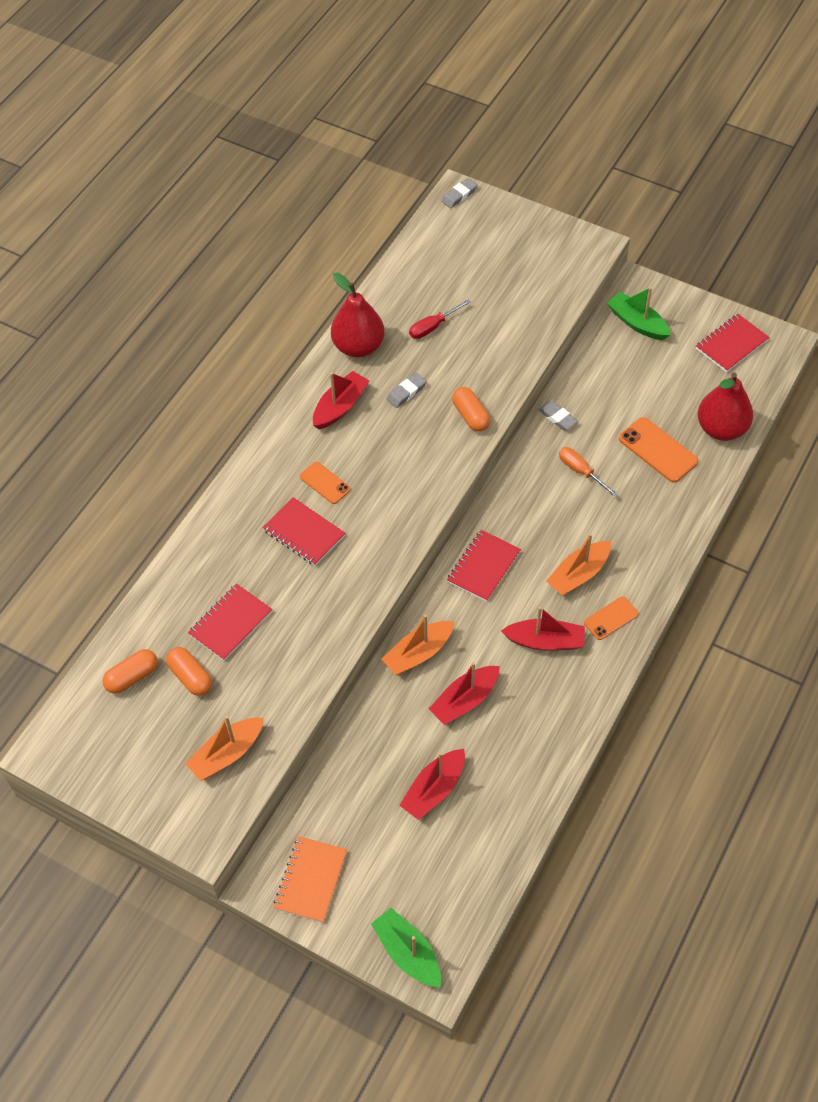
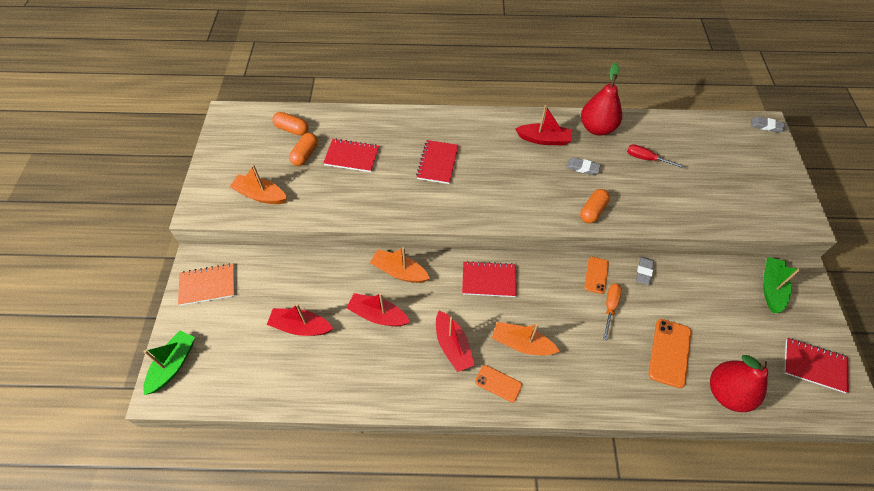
camera: 60 degrees right, 0 degrees up
orange phone [300,462,351,504] -> orange phone moved to [584,257,609,294]

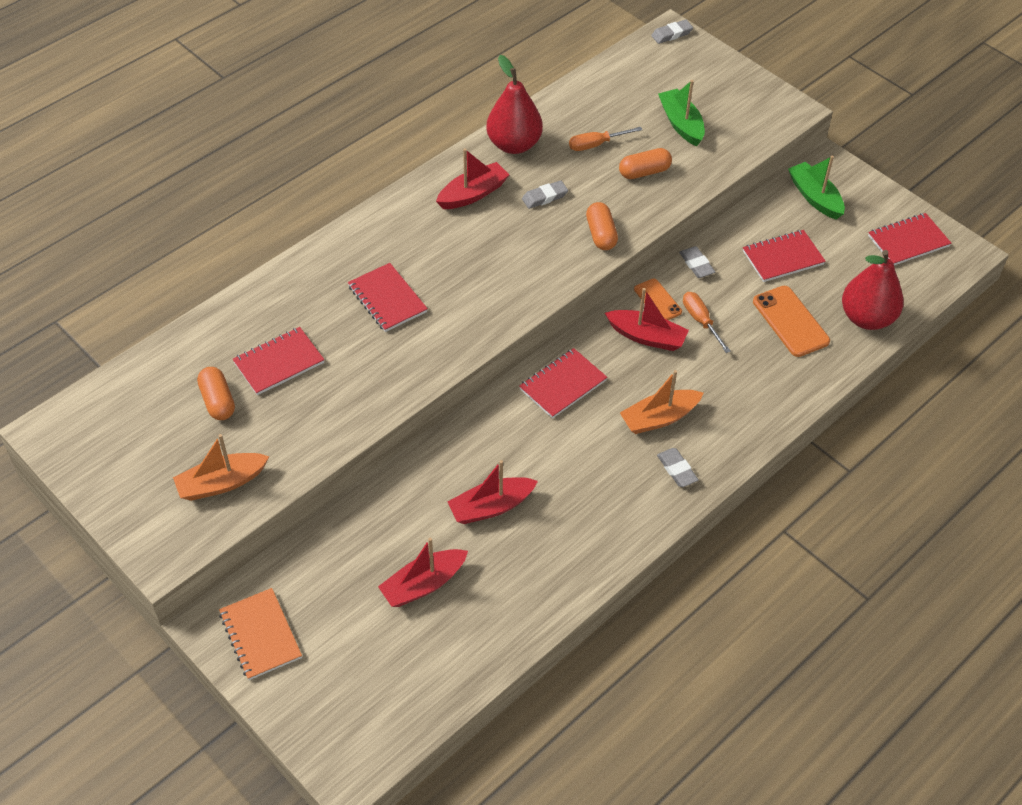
camera: 45 degrees left, 5 degrees down
green boat [143,330,195,395] -> green boat moved to [658,80,705,146]
orange notebook [178,264,235,306] -> orange notebook turned 60 degrees counterclockwise [219,588,302,680]
orange capsule [272,112,308,136] -> orange capsule moved to [619,148,672,179]
orange boat [370,247,430,283] -> none
red boat [436,311,475,372] -> red boat moved to [605,288,689,351]
orange phone [475,365,522,402] -> grey eraser [657,448,699,487]
red screwdriver [627,144,684,168] -> orange screwdriver [569,127,643,151]
none -> red notebook [743,230,826,282]

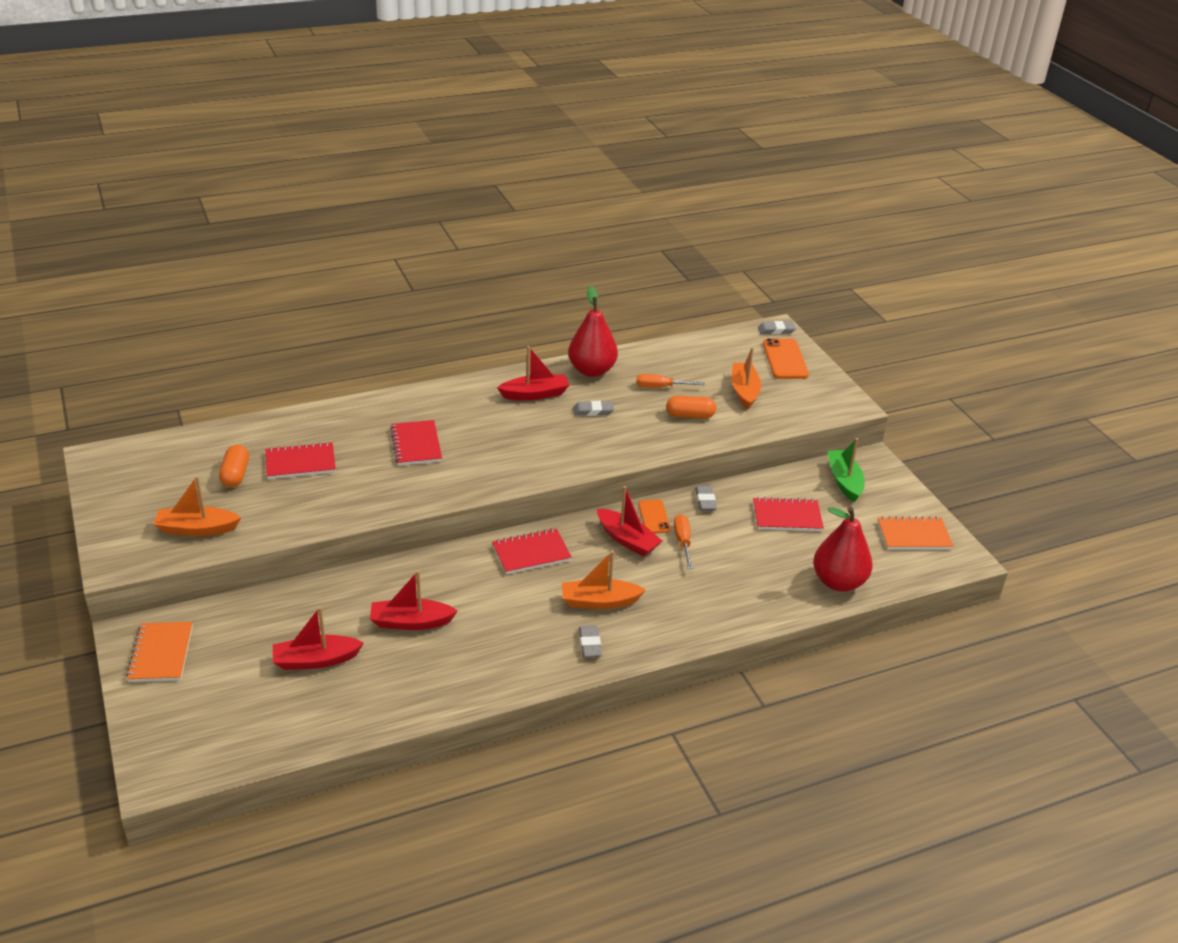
camera: 20 degrees right, 15 degrees down
orange capsule [586,202,618,250] -> none
green boat [658,80,705,146] -> orange boat [731,347,761,409]
orange phone [753,286,830,357] -> orange phone moved to [763,338,809,379]
red notebook [868,213,951,265] -> orange notebook [877,516,954,550]

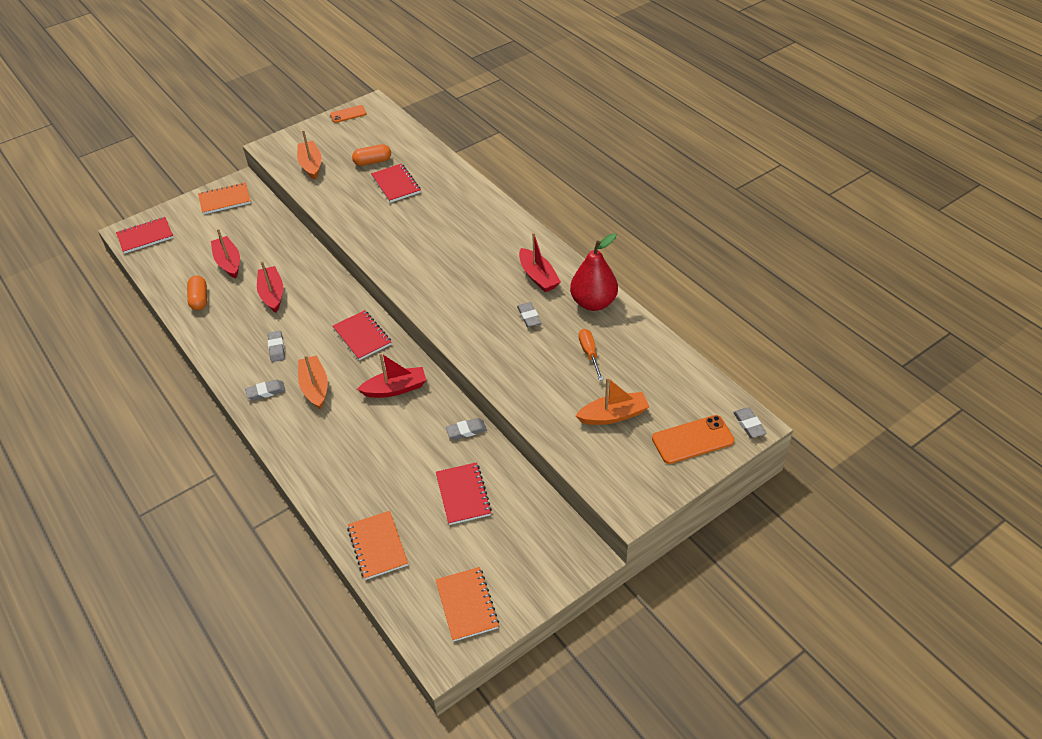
camera: 80 degrees right, 10 degrees up
red notebook [390,420,442,466] -> red notebook moved to [116,217,173,254]
red boat [597,486,662,556] -> red boat turned 135 degrees counterclockwise [357,353,426,398]
orange phone [638,499,671,533] -> orange phone moved to [330,105,367,123]
orange capsule [666,396,716,419] -> orange capsule moved to [187,276,207,310]
orange screwdriver [674,514,693,569] -> none
red pear [813,507,873,592] -> orange notebook [347,511,408,580]
green boat [828,438,865,502] -> none
none -> grey eraser [268,331,285,362]

